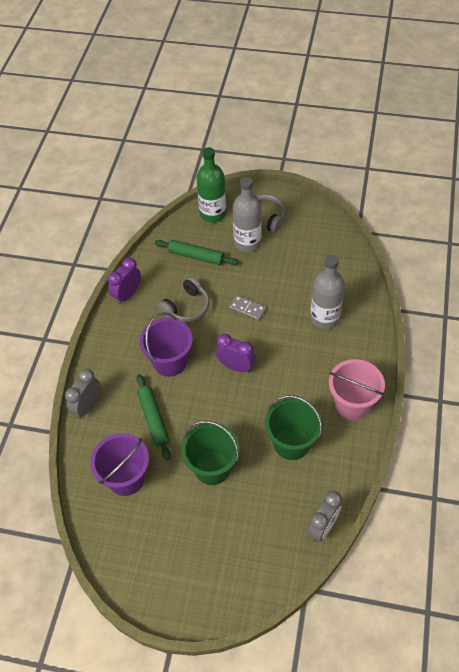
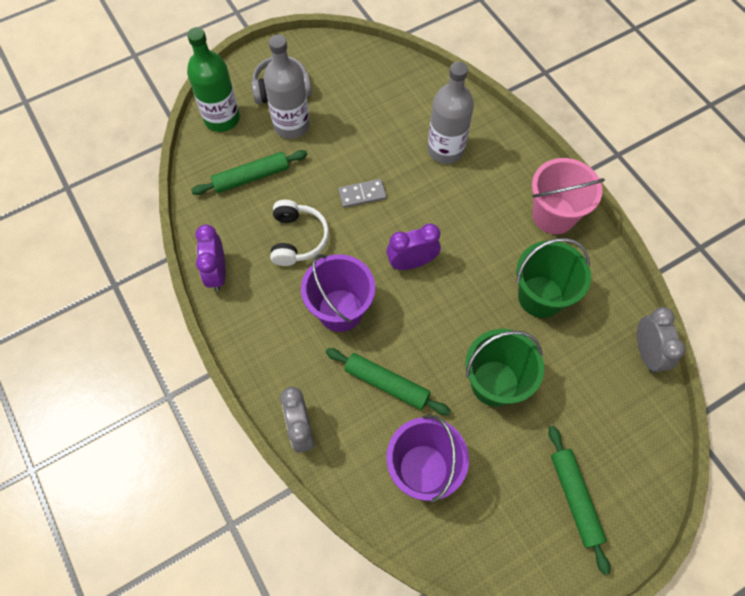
camera: 45 degrees left, 10 degrees up
grey headphones [158,277,210,322] -> white headphones [270,200,329,266]
none -> green rolling pin [548,426,610,575]

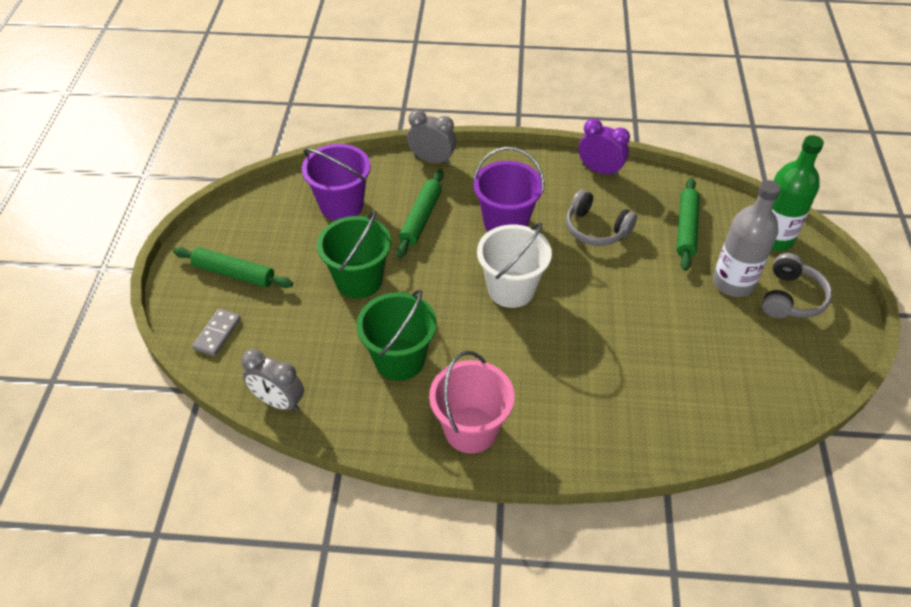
camera: 125 degrees right, 15 degrees down
white headphones [270,200,329,266] -> grey headphones [566,190,637,246]
green rolling pin [326,348,451,415] -> green rolling pin turned 45 degrees counterclockwise [396,169,444,258]
grey domino [338,179,387,208] -> grey domino moved to [192,309,241,356]
purple clock [386,224,441,270] -> white bucket [477,222,552,308]
grey bottle [428,62,474,164] -> none

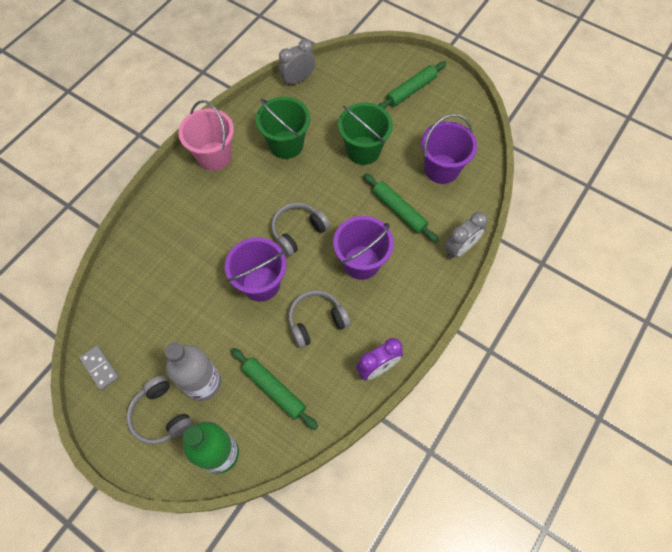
camera: 120 degrees right, 15 degrees up
grey domino [192,309,241,356] -> grey domino moved to [79,345,119,390]
white bucket [477,222,552,308] -> grey headphones [271,203,330,256]
none -> purple bucket [225,237,287,302]

